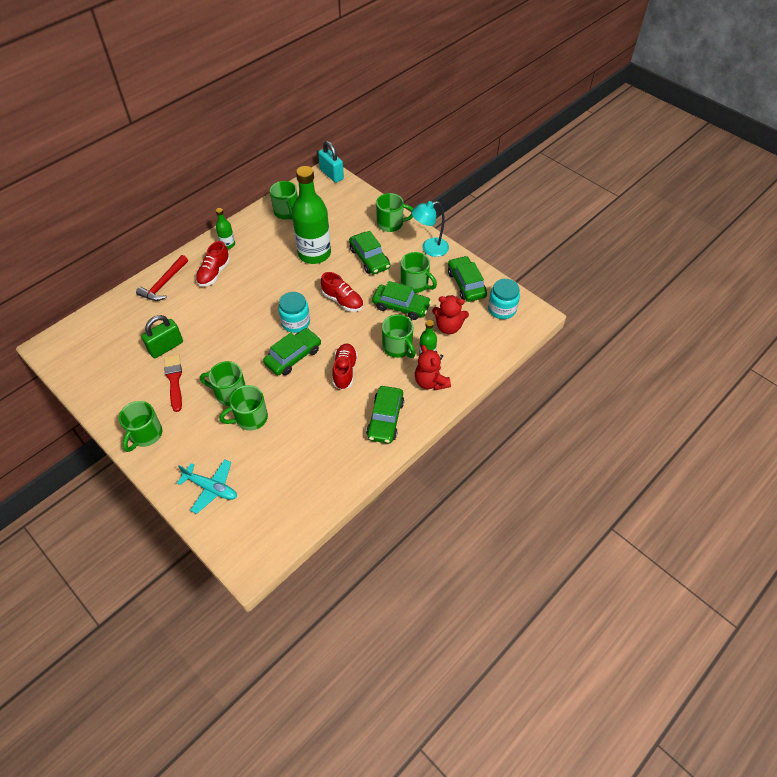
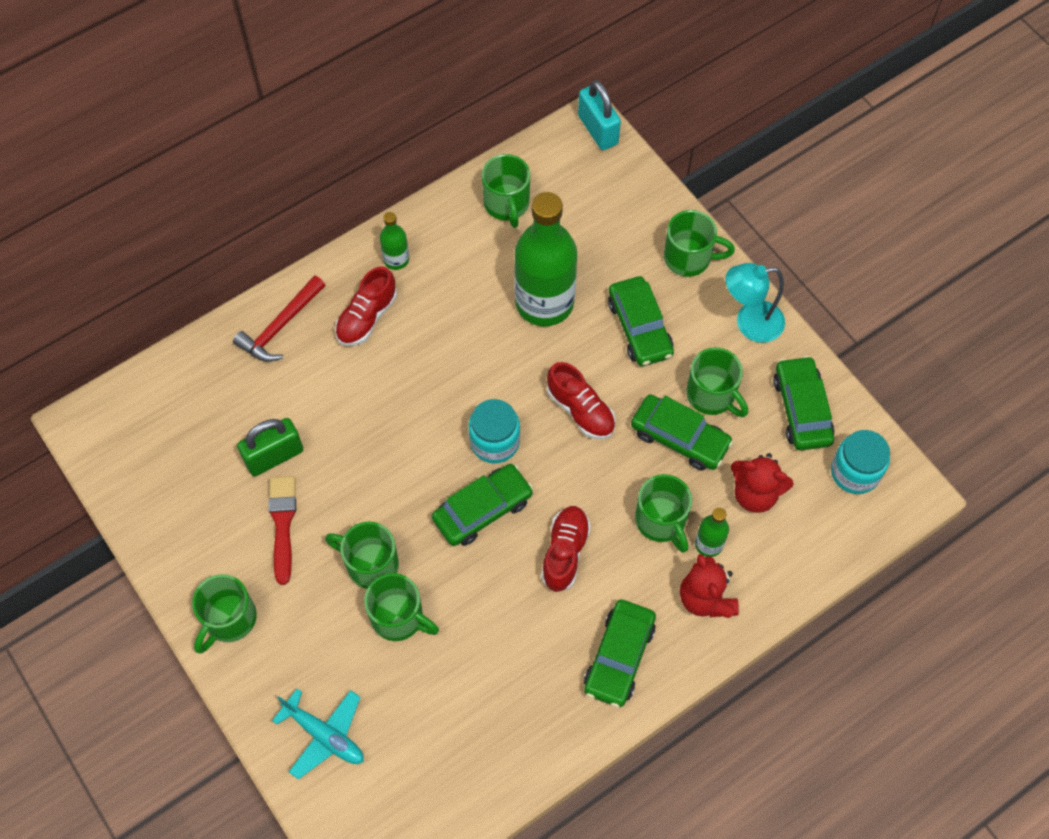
camera: 10 degrees right, 10 degrees up
green mug [219,385,268,431] -> green mug turned 135 degrees counterclockwise [364,573,439,641]

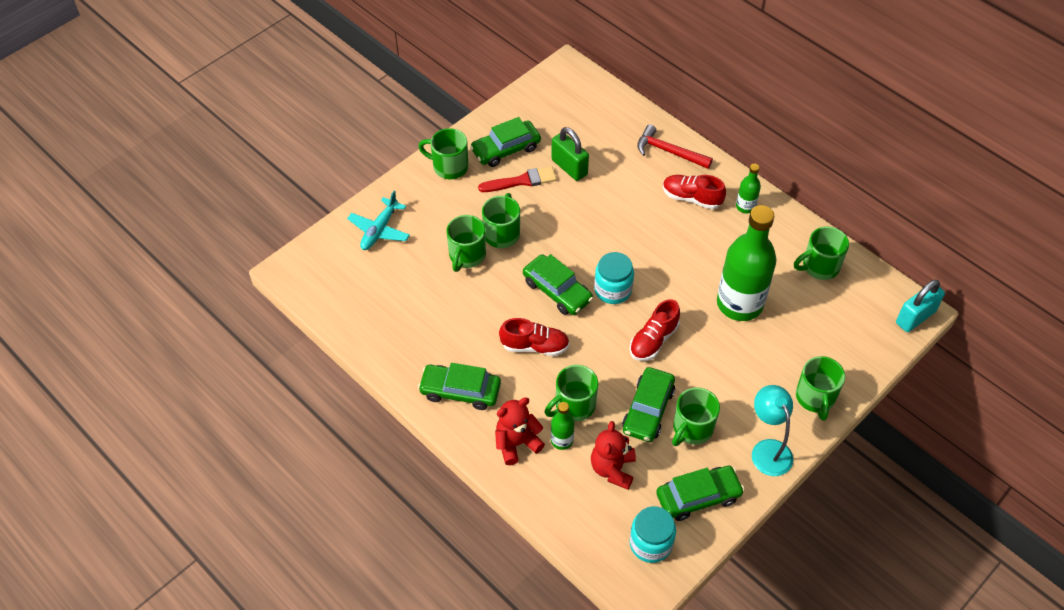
camera: 80 degrees right, 10 degrees down
green car [608,276,674,366] -> green car moved to [470,117,541,167]

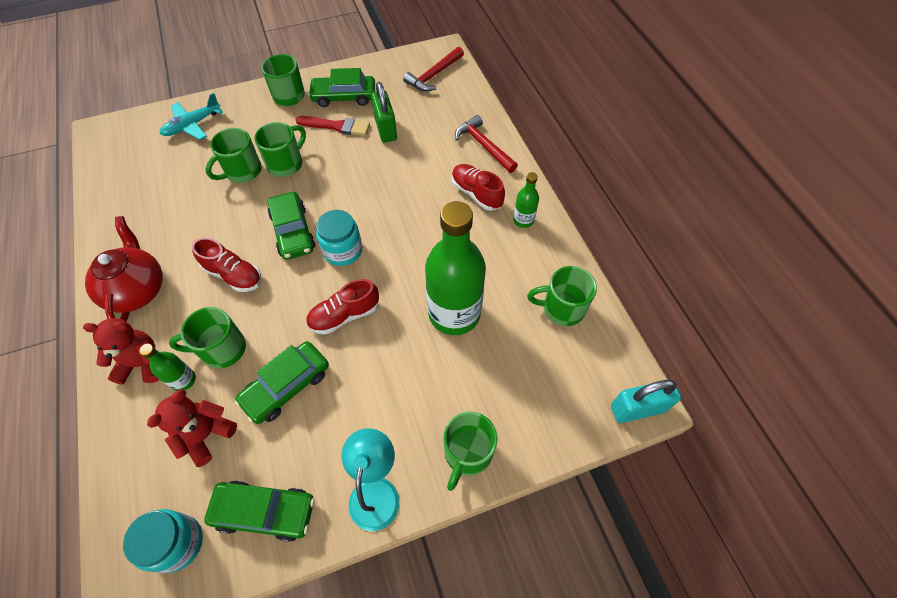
camera: 25 degrees right, 5 degrees up
green car [418,363,501,410] -> red teapot [85,216,163,321]
green mug [672,387,720,446] -> none
none -> red hammer [403,47,464,91]

